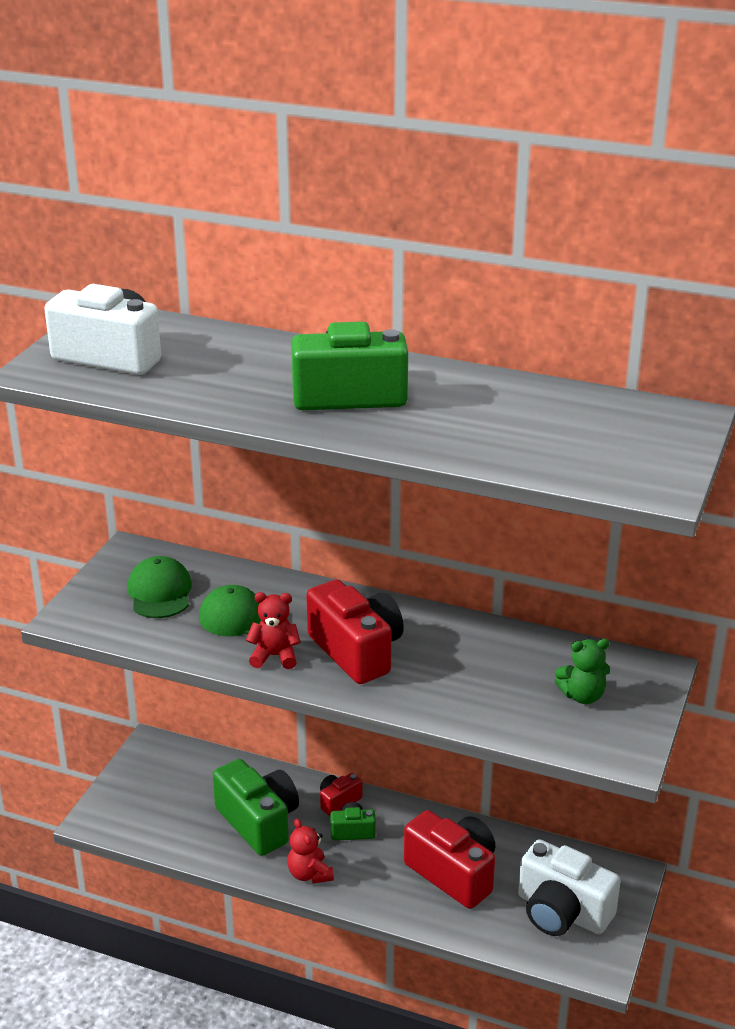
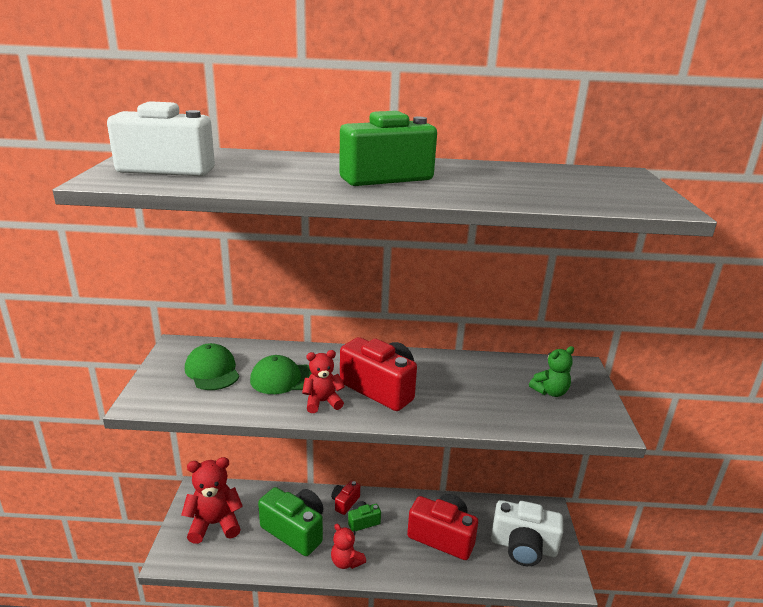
camera: 20 degrees left, 5 degrees down
none -> red teddy bear [181,457,243,544]

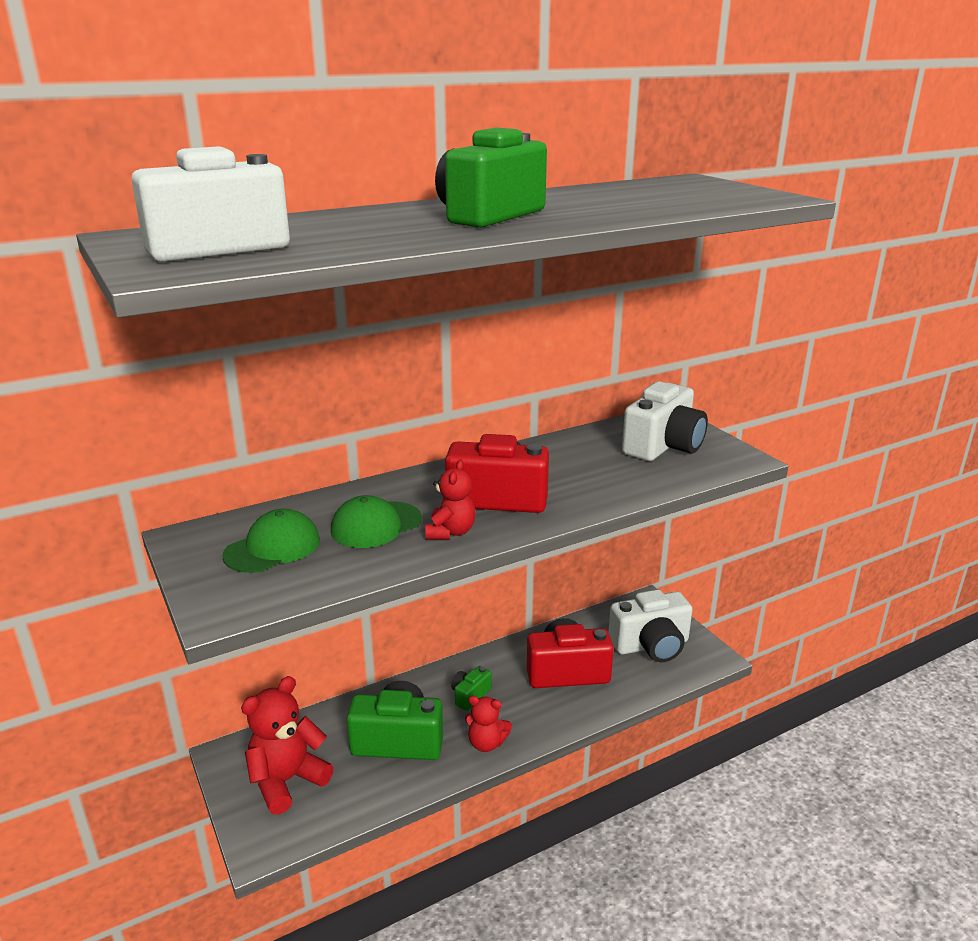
camera: 30 degrees left, 0 degrees up
green cap [185,343,239,390] -> green cap turned 105 degrees clockwise [222,509,320,573]
red teddy bear [302,350,345,413] -> red teddy bear turned 150 degrees clockwise [425,460,476,540]
red camera [331,481,360,515] -> none
green teddy bear [529,346,574,397] -> white camera [622,381,708,461]

